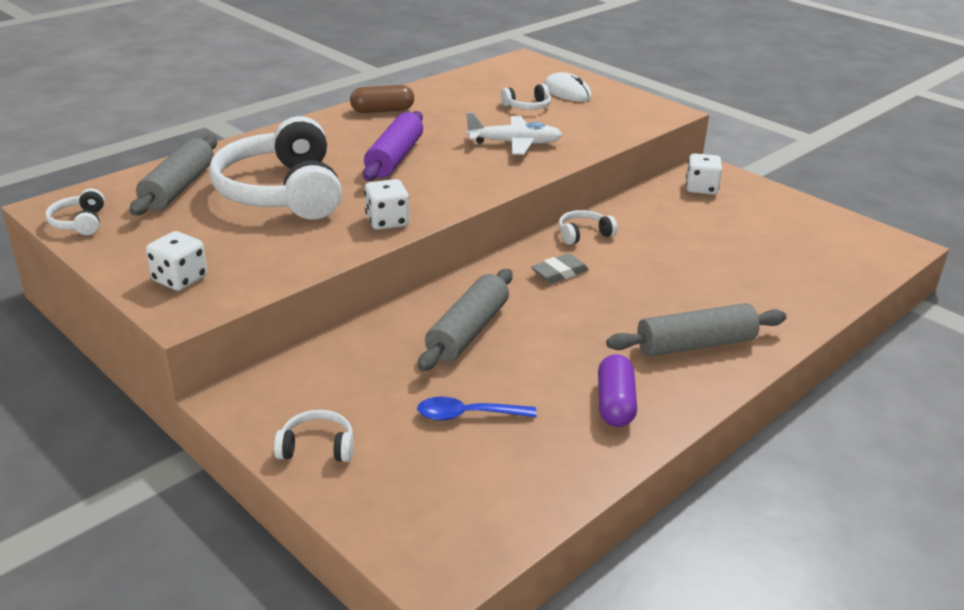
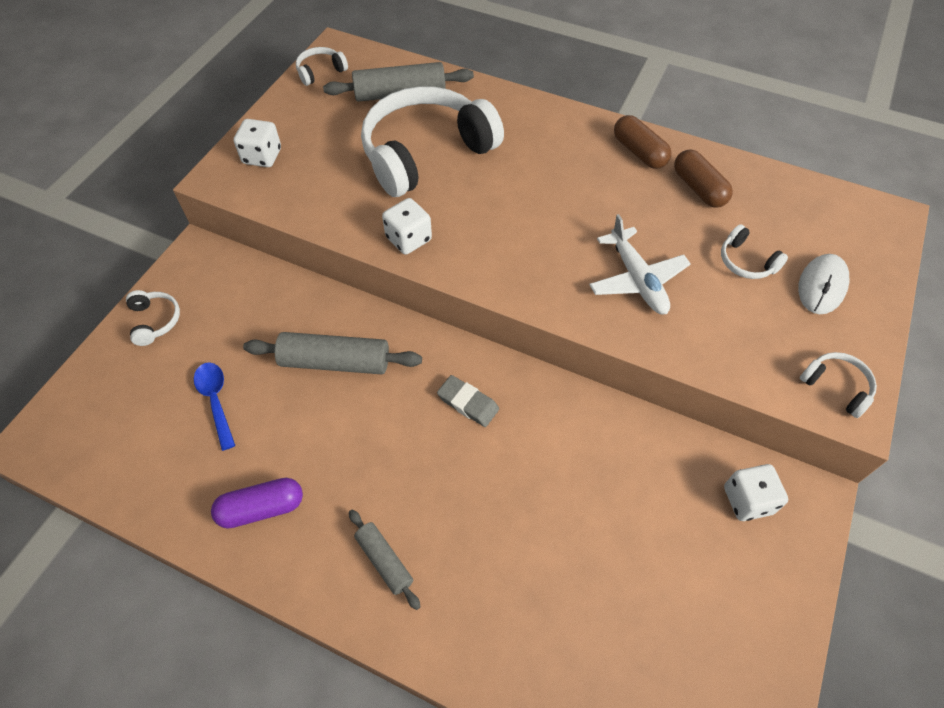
camera: 70 degrees right, 25 degrees up
purple rolling pin [363,111,423,181] -> none
white headphones [558,210,617,245] -> white headphones moved to [800,352,877,418]
grey rolling pin [606,303,787,356] -> grey rolling pin [349,510,421,610], size x0.58
none -> brown capsule [674,149,733,208]

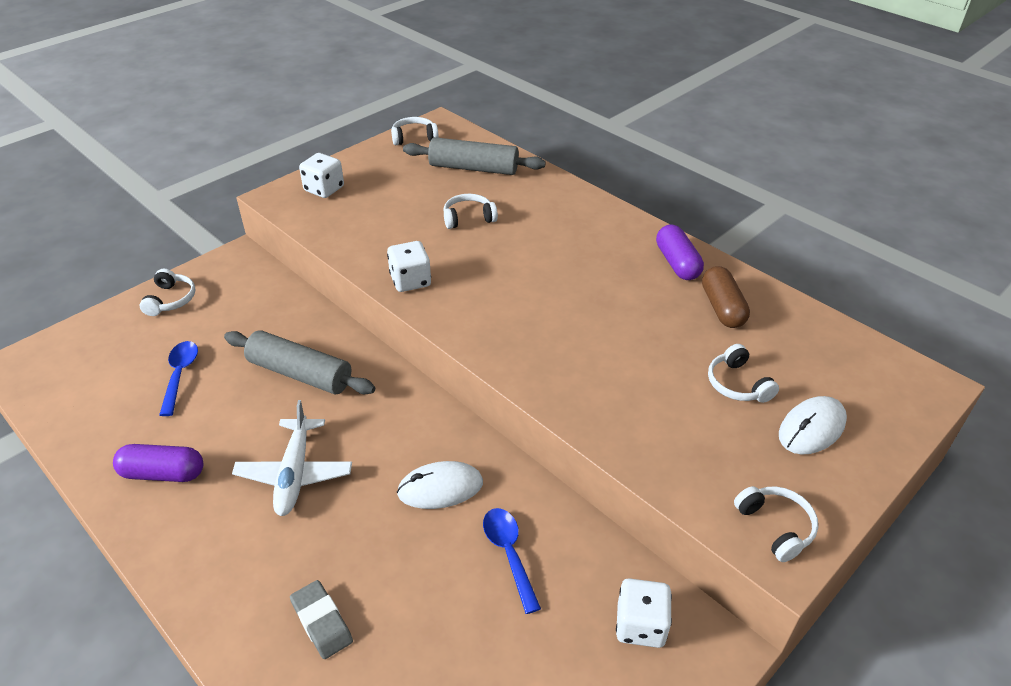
camera: 20 degrees right, 15 degrees down
grey rolling pin [349,510,421,610] -> none
white headphones [361,86,504,197] -> white headphones [444,194,498,229], size x0.41
grey eraser [437,375,499,427] -> grey eraser moved to [290,580,353,659]
white plane [589,214,690,314] -> white plane moved to [232,400,352,516]
brown capsule [614,115,671,169] -> purple capsule [656,224,704,280]
none -> white mouse [397,461,483,509]
none -> blue spoon [483,508,541,614]

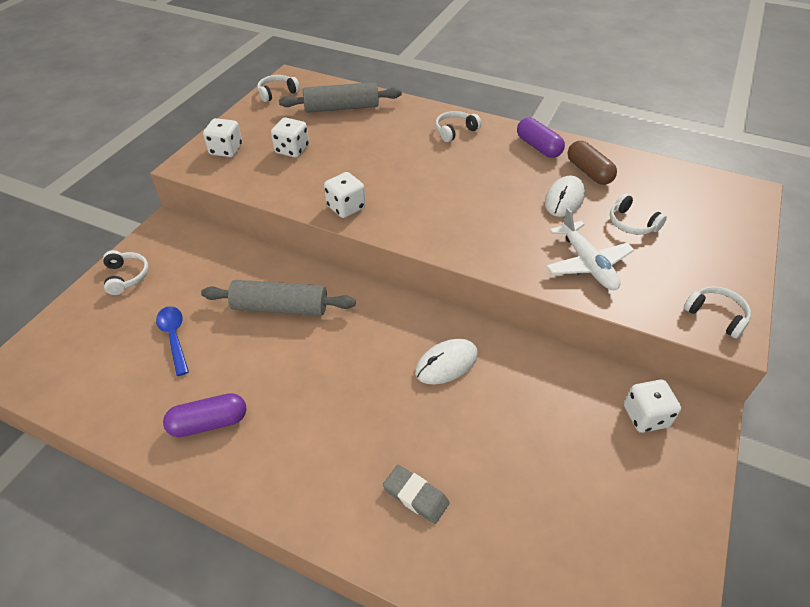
camera: 20 degrees left, 5 degrees up
white plane [232,400,352,516] -> white plane moved to [546,208,634,290]
white headphones [444,194,498,229] -> white headphones moved to [435,111,481,142]
blue spoon [483,508,541,614] -> none
white mouse [779,396,847,455] -> white mouse moved to [545,176,585,217]
none -> white dice [271,118,309,158]

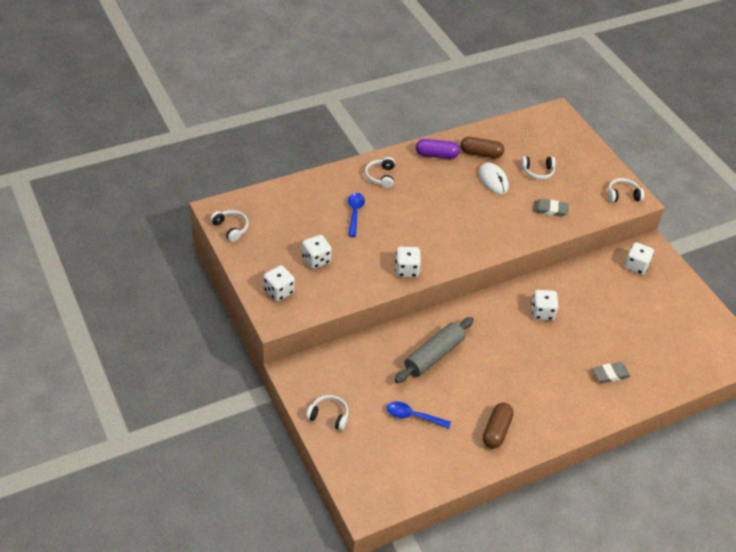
camera: 55 degrees left, 0 degrees up
purple capsule [163,393,246,437] -> brown capsule [483,403,514,449]
white headphones [257,75,300,102] -> white headphones turned 135 degrees clockwise [210,210,249,242]
grey rolling pin [279,82,402,113] -> none
white mouse [415,339,478,384] -> white dice [531,290,559,321]
white plane [546,208,634,290] -> grey eraser [533,199,569,217]
none -> blue spoon [348,193,365,237]

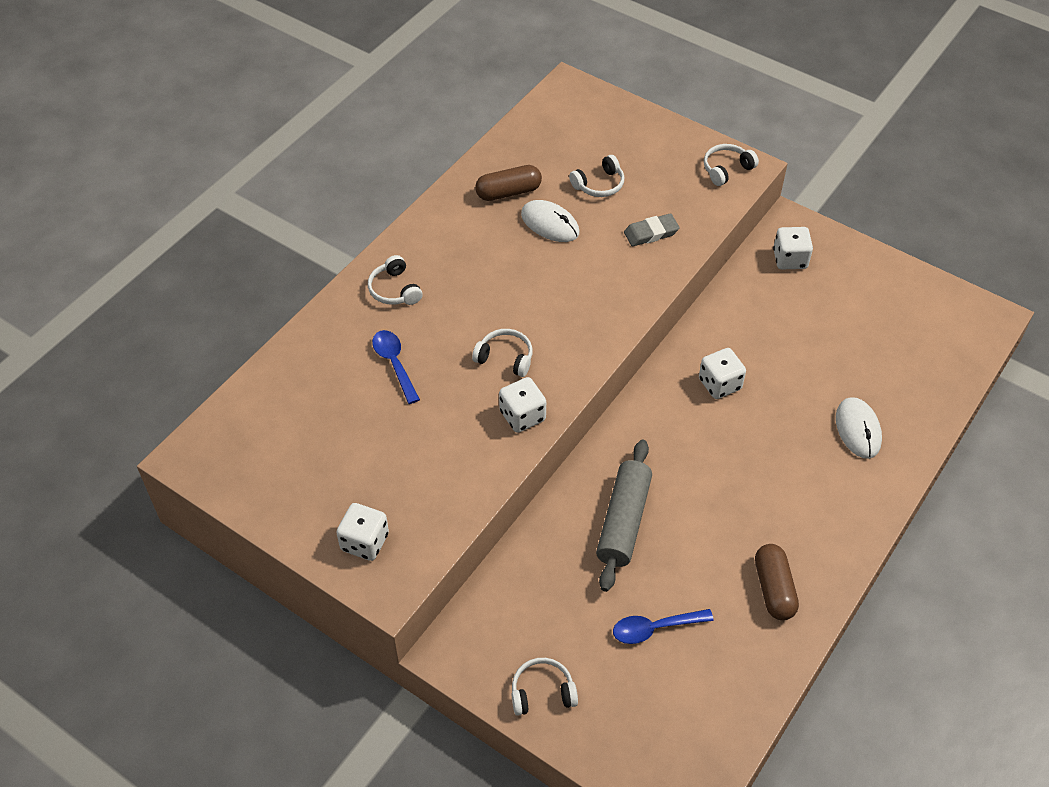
camera: 25 degrees left, 5 degrees up
white headphones [210,210,249,242] -> white headphones moved to [472,329,533,377]
white dice [302,235,332,269] -> none
purple capsule [416,139,460,159] -> none
grey eraser [592,362,630,383] -> white mouse [836,397,882,459]

